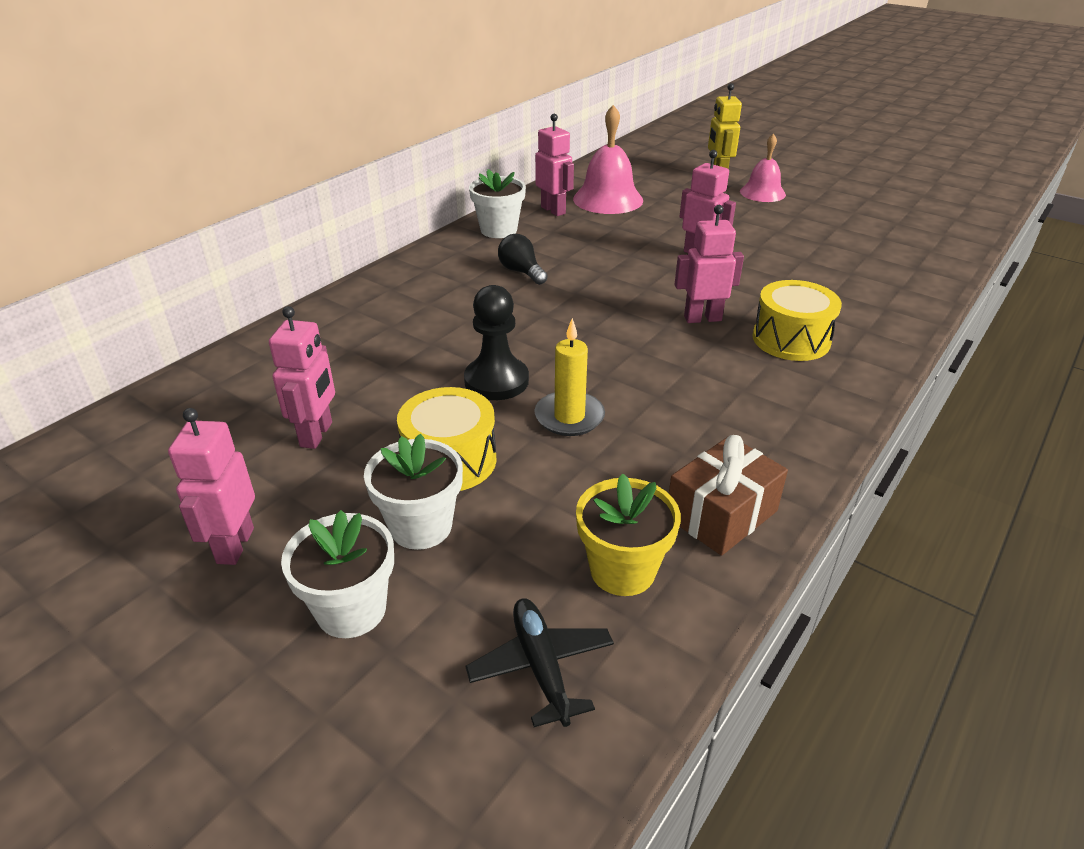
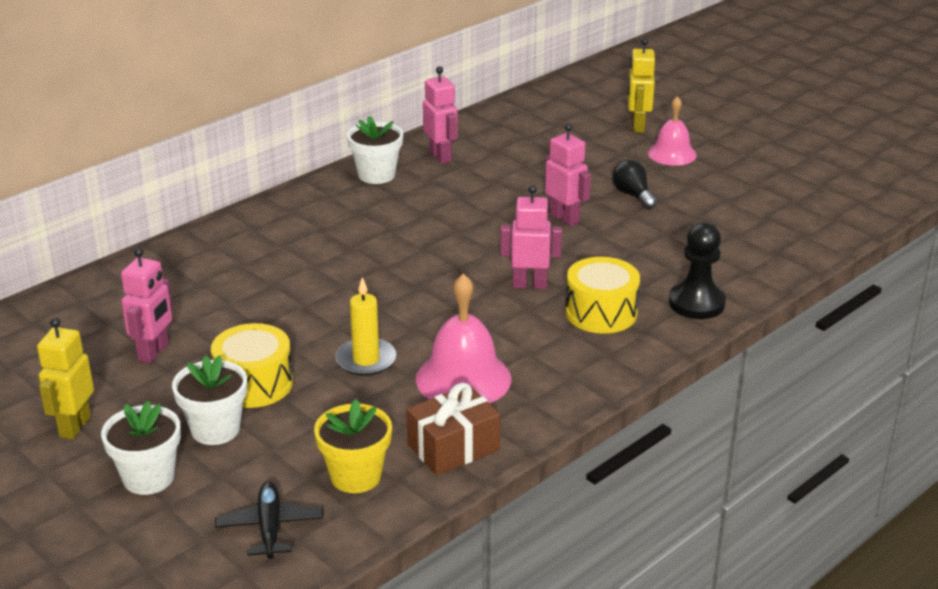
camera: 10 degrees right, 5 degrees down
pink robot [168,408,255,565] -> yellow robot [37,318,94,439]
black pawn [464,285,529,400] -> black pawn moved to [669,222,726,319]
black light bulb [498,234,548,285] -> black light bulb moved to [612,160,657,209]
pink bell [573,105,643,214] -> pink bell moved to [416,273,511,404]

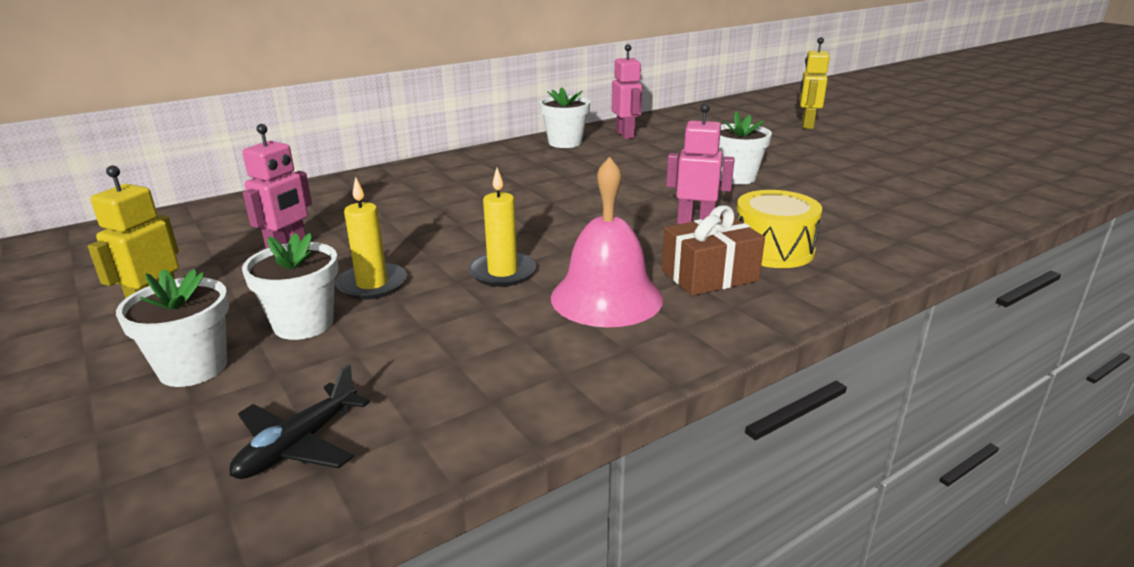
camera: 10 degrees right, 5 degrees down
yellow drum [211,323,293,408] -> yellow candle [335,177,407,300]
black plane [215,481,323,559] -> black plane turned 150 degrees counterclockwise [229,364,370,479]
yellow flower pot [314,399,392,493] -> none
brown gift [406,383,500,475] -> brown gift moved to [662,206,765,296]
pink robot [545,123,591,226] -> white flower pot [718,111,772,185]
black light bulb [612,160,657,209] -> none
pink bell [648,96,697,166] -> none
black pawn [669,222,726,319] -> none

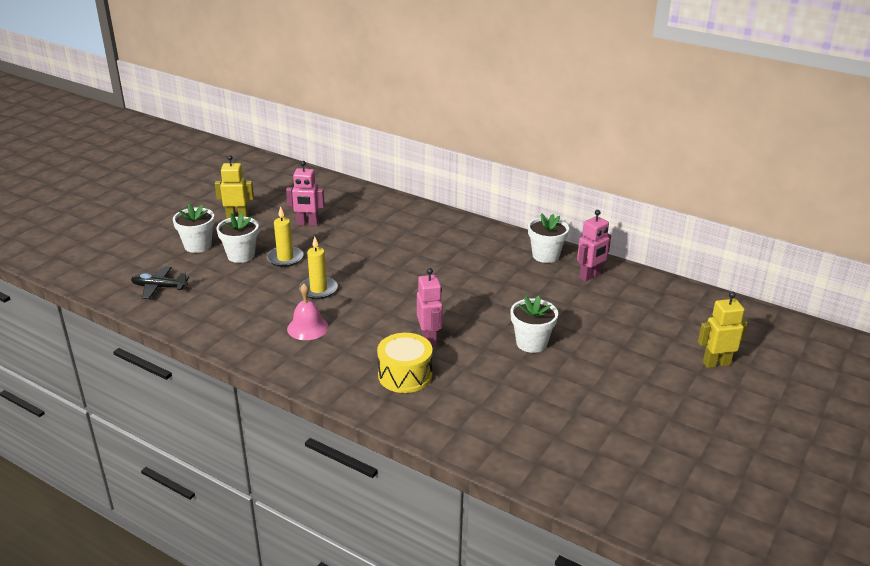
camera: 65 degrees right, 5 degrees up
pink bell [551,157,663,327] -> pink bell [287,283,329,340], size x0.65
brown gift [662,206,765,296] -> none

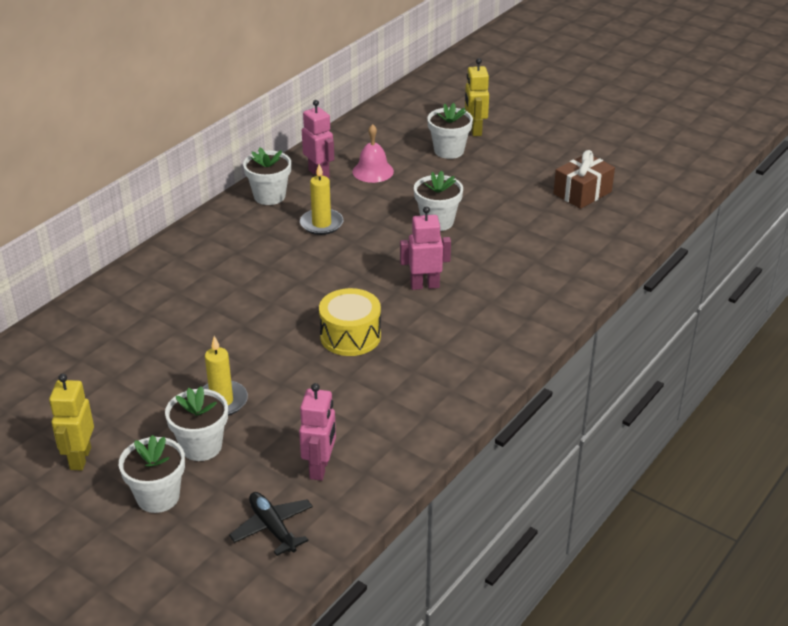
camera: 85 degrees left, 5 degrees up
black plane [131,266,189,299] -> black plane turned 135 degrees clockwise [229,492,313,556]
pink robot [286,161,325,226] -> pink robot moved to [299,383,336,481]
pink bell [287,283,329,340] -> pink bell moved to [352,124,394,183]
yellow candle [299,237,338,299] -> yellow candle moved to [300,164,343,235]
yellow drum [377,333,432,393] -> yellow drum moved to [319,288,381,356]
none -> white flower pot [427,103,473,159]
none -> brown gift [553,150,615,209]

